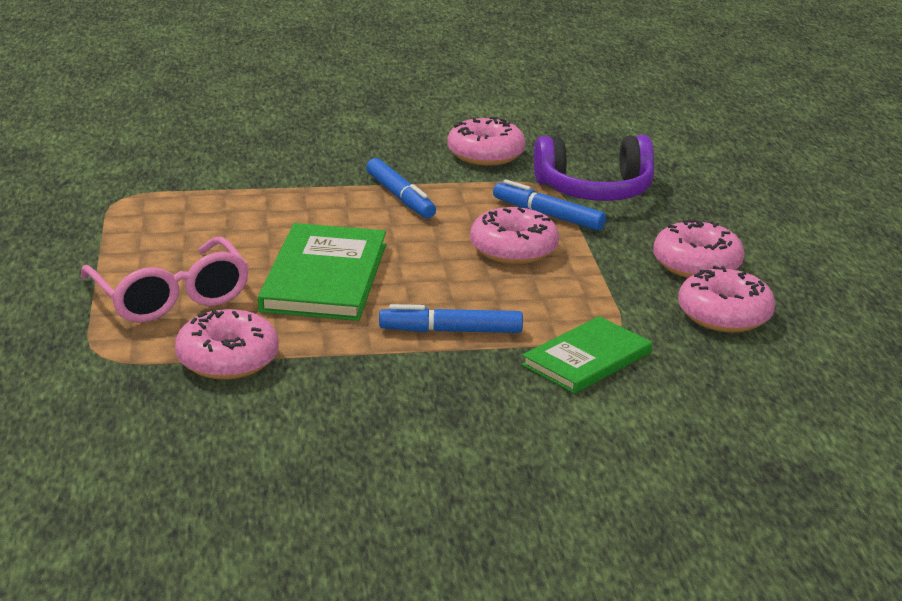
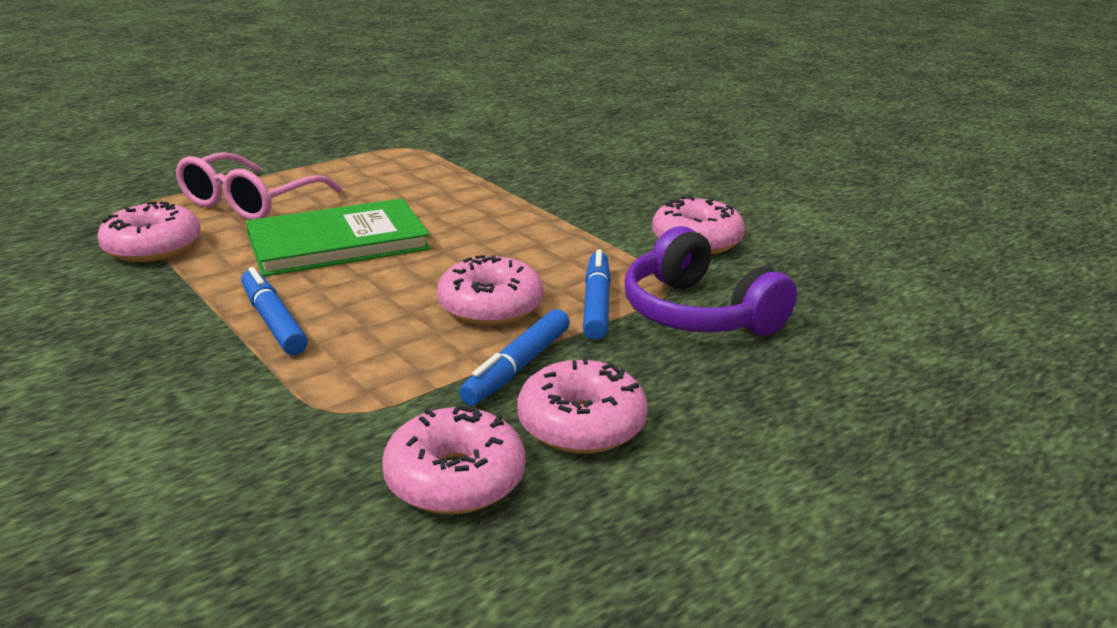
camera: 60 degrees right, 0 degrees up
blue marker [366,158,436,218] -> blue marker moved to [459,309,570,406]
green book [522,316,652,394] -> none

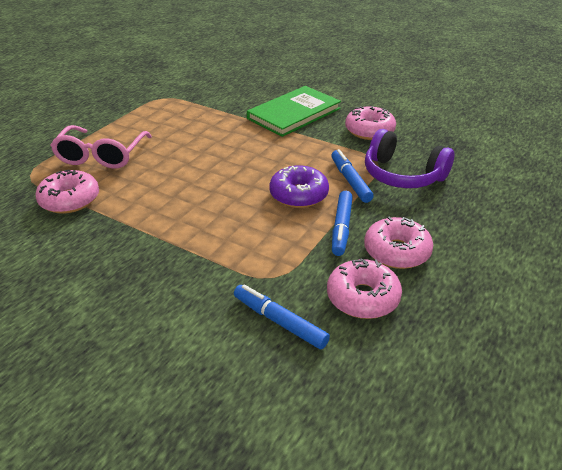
camera: 20 degrees left, 10 degrees up
blue marker [241,267,308,355] -> blue marker moved to [234,284,330,349]
green book [246,198,430,277] -> green book moved to [247,86,341,137]
pink donut [437,255,544,326] -> purple donut [270,165,329,208]

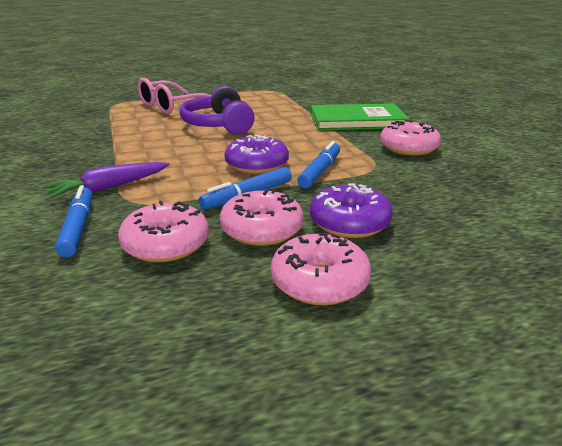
camera: 40 degrees right, 10 degrees down
pink donut [35,170,99,214] -> pink donut moved to [271,233,371,305]
purple headphones [365,129,454,188] -> purple headphones moved to [180,86,254,135]
none -> purple carrot [44,162,170,198]
none -> purple donut [310,184,393,238]

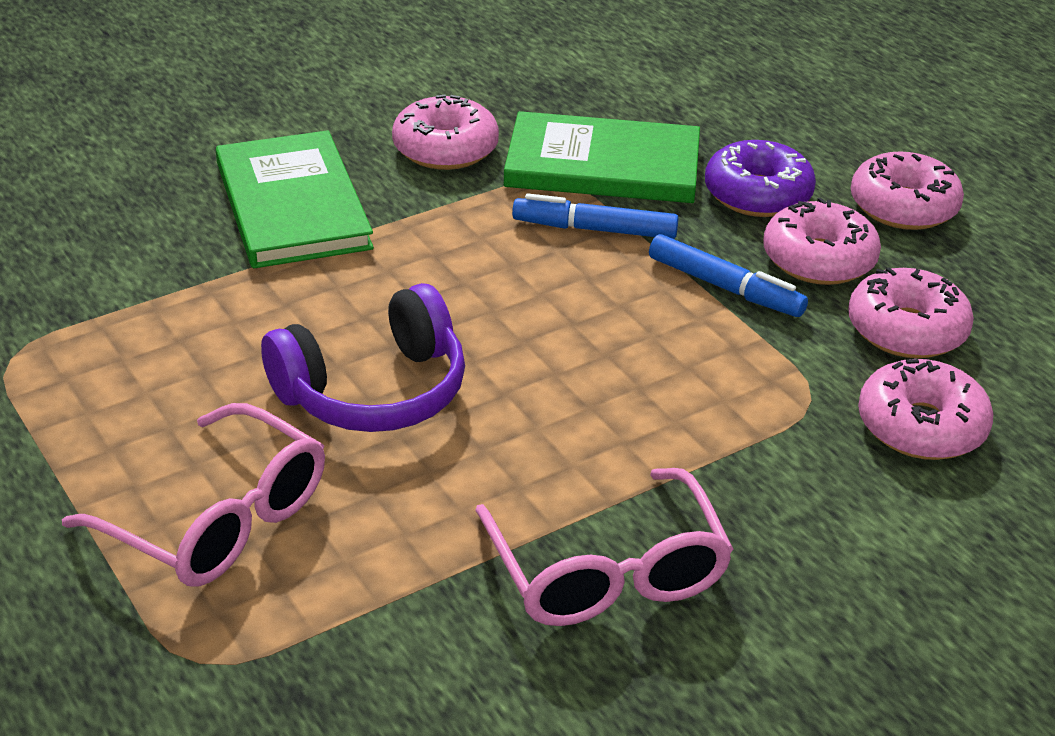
camera: 105 degrees left, 10 degrees up
purple carrot [44,162,170,198] -> none
blue marker [55,185,92,258] -> pink donut [858,359,993,460]
purple donut [225,135,289,174] -> none
none -> pink glasses [475,468,733,626]
none -> green book [504,111,700,203]

